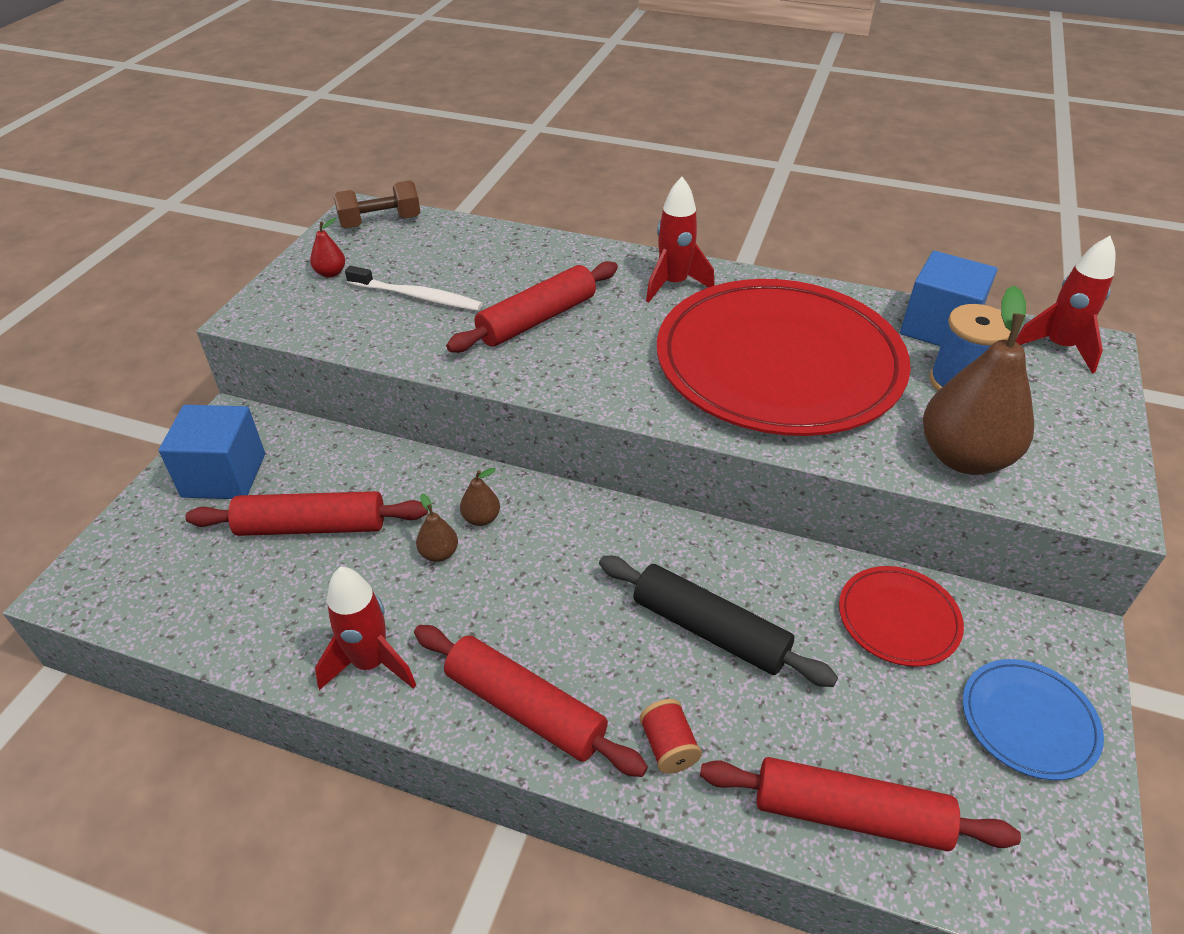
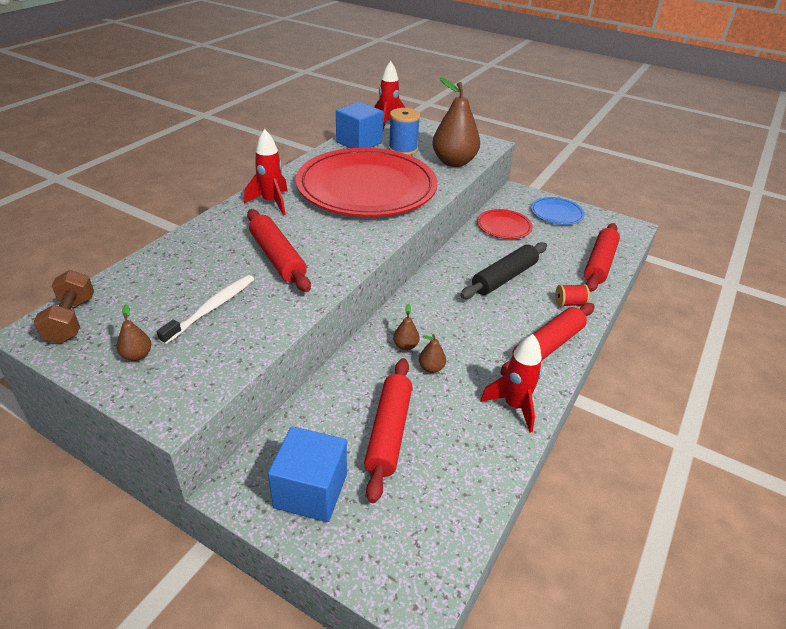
camera: 80 degrees left, 5 degrees down
red pear [310,218,345,278] -> brown pear [117,304,151,361]

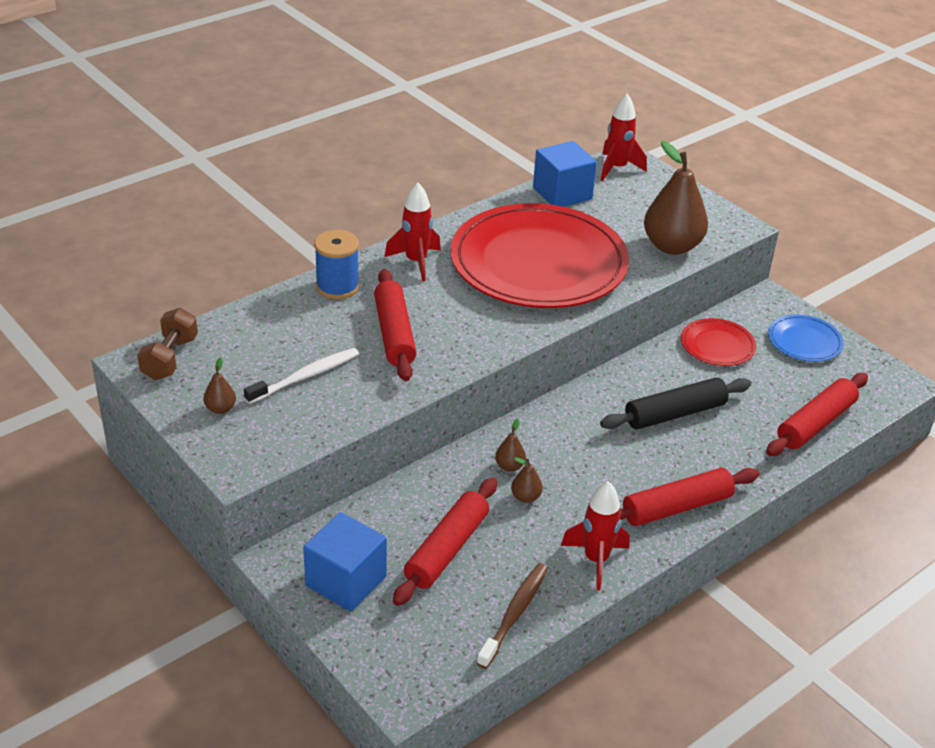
camera: 20 degrees right, 0 degrees up
blue spool [388,108,420,155] -> blue spool moved to [314,230,359,299]
red spool [555,284,590,307] -> none
none -> brown toothbrush [477,563,548,669]

